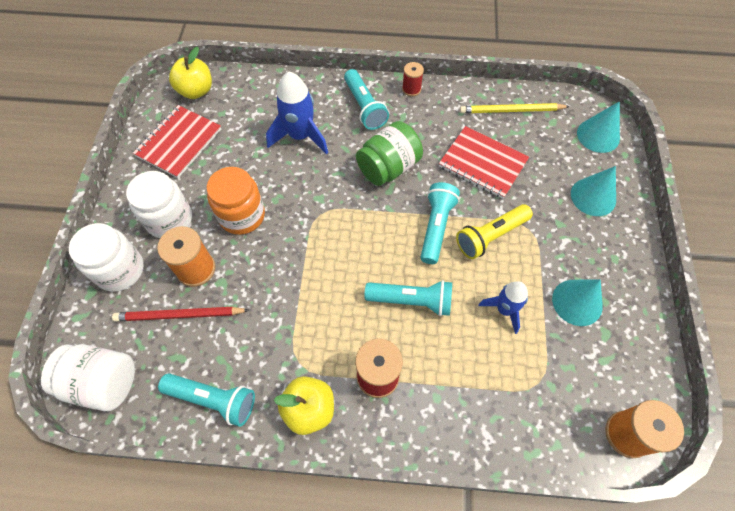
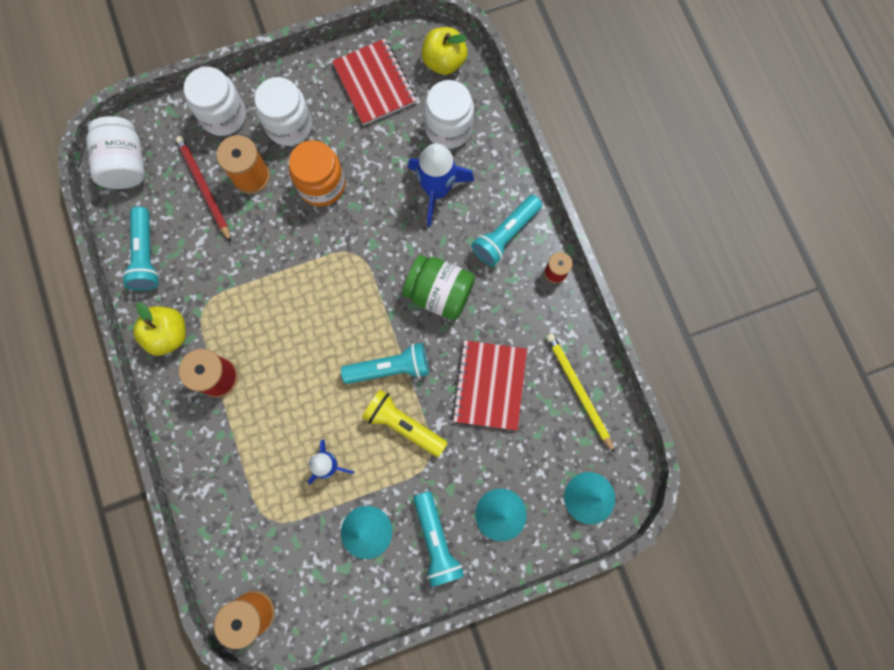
camera: 65 degrees right, 15 degrees up
red notebook [133,105,221,178] -> red notebook turned 60 degrees clockwise [332,39,417,126]
turquoise flashlight [365,280,452,316] -> turquoise flashlight moved to [414,491,464,587]
none -> white jar [424,80,474,149]

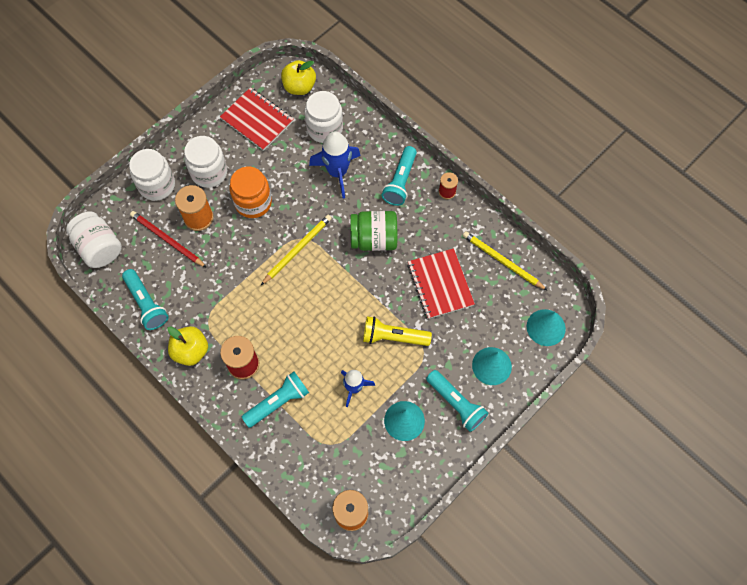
camera: 25 degrees left, 10 degrees down
turquoise flashlight [341,343,429,384] -> turquoise flashlight moved to [242,372,309,428]
none -> yellow pencil [261,215,332,285]

